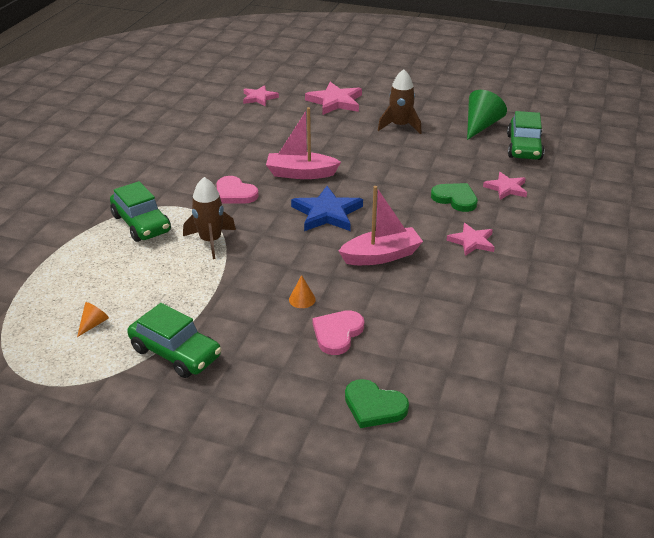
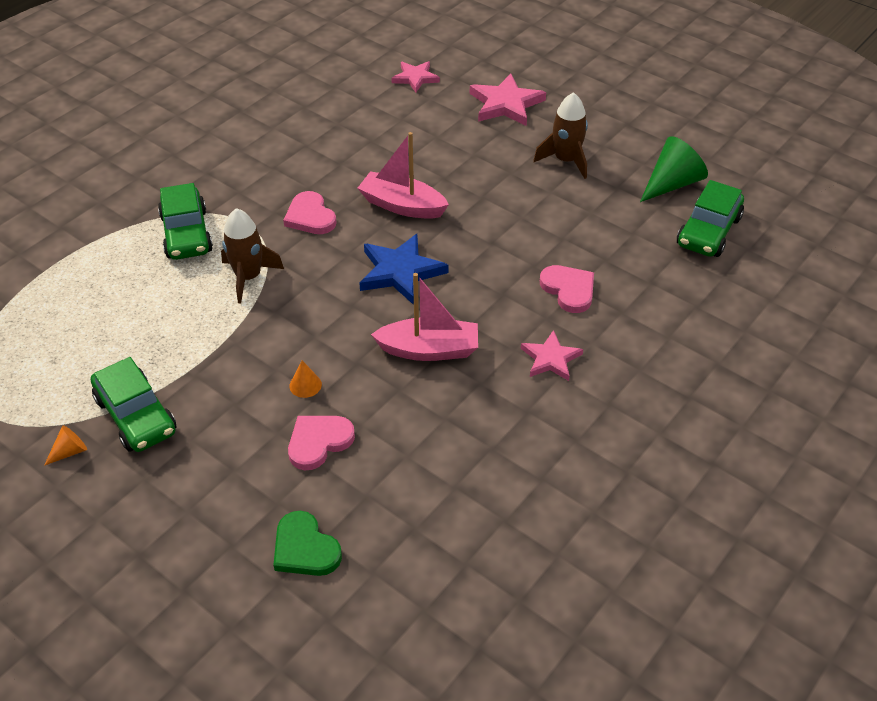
camera: 20 degrees right, 10 degrees up
orange cone [77,302,109,337] -> orange cone moved to [44,425,87,466]
green heart [431,183,478,212] -> pink heart [540,265,594,313]
pink star [483,172,527,200] -> none

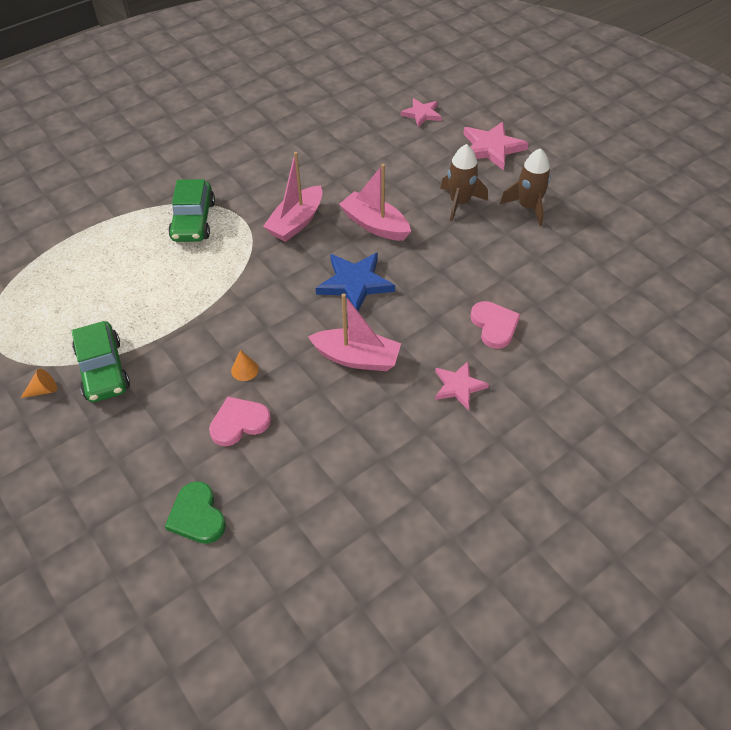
camera: 15 degrees right, 5 degrees up
brown rocket [221,208,284,303] -> brown rocket moved to [440,144,488,221]
pink heart [283,191,337,234] -> pink boat [263,152,323,242]
green cone [640,136,708,202] -> none
green car [677,180,744,257] -> none

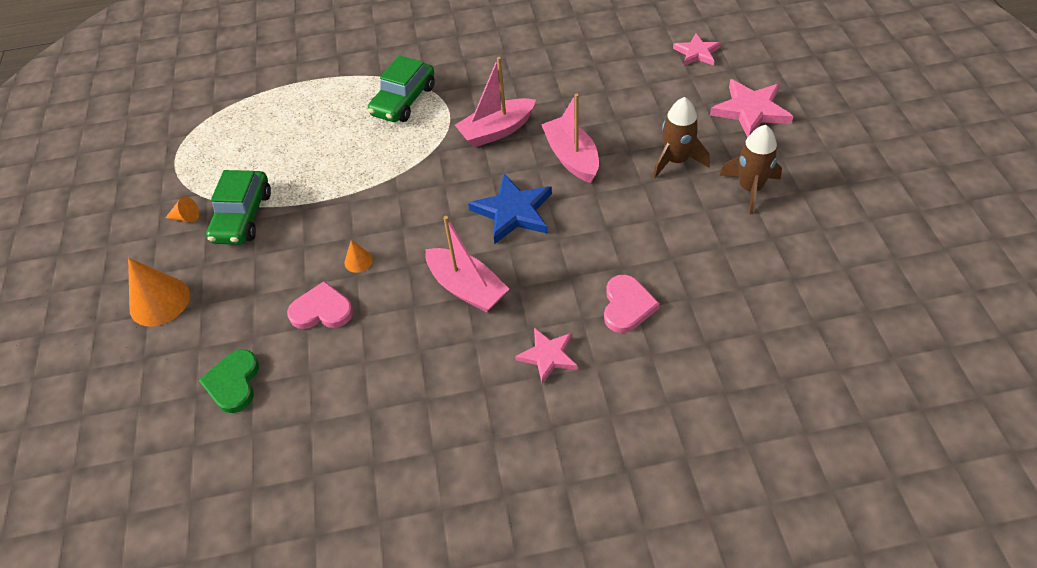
camera: 30 degrees right, 0 degrees up
none -> orange cone [128,258,190,326]

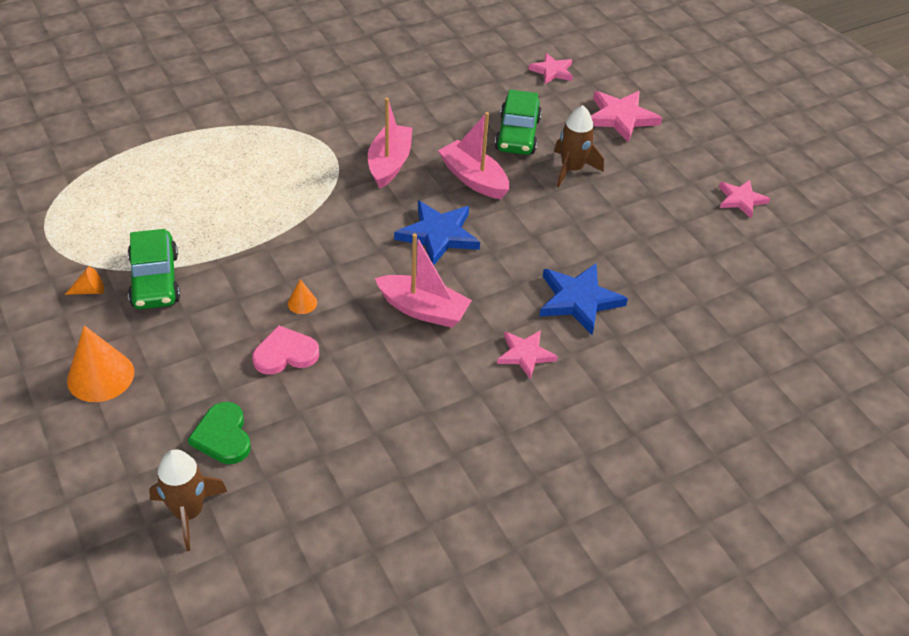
camera: 25 degrees left, 5 degrees down
green car [368,55,435,122] -> green car moved to [495,90,542,155]
pink boat [455,57,536,148] -> pink boat turned 150 degrees clockwise [368,98,412,188]
pink heart [604,275,660,333] -> blue star [539,263,628,335]
brown rocket [719,125,782,214] -> brown rocket moved to [149,449,228,551]
none -> pink star [719,180,770,218]

